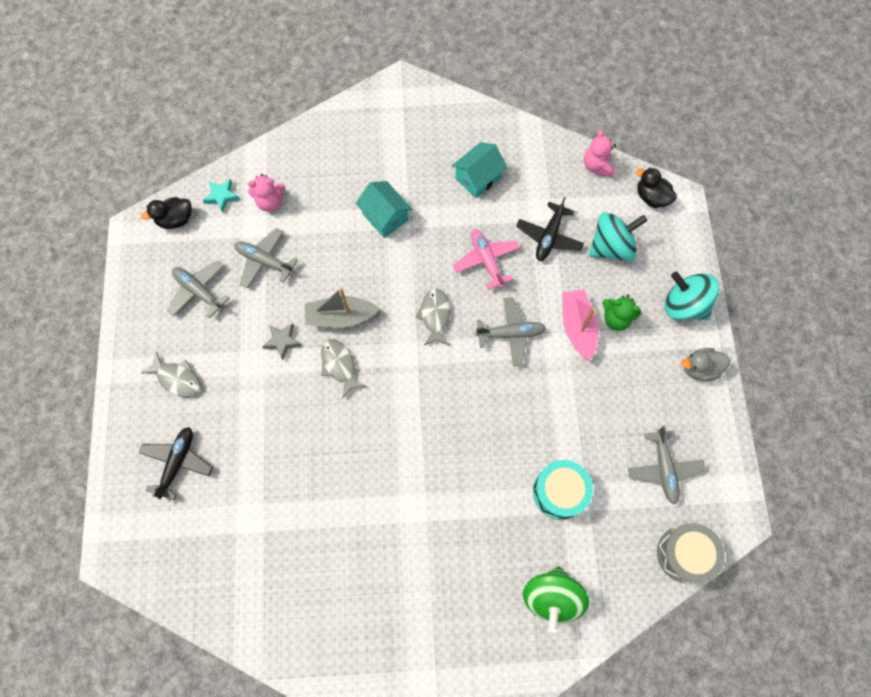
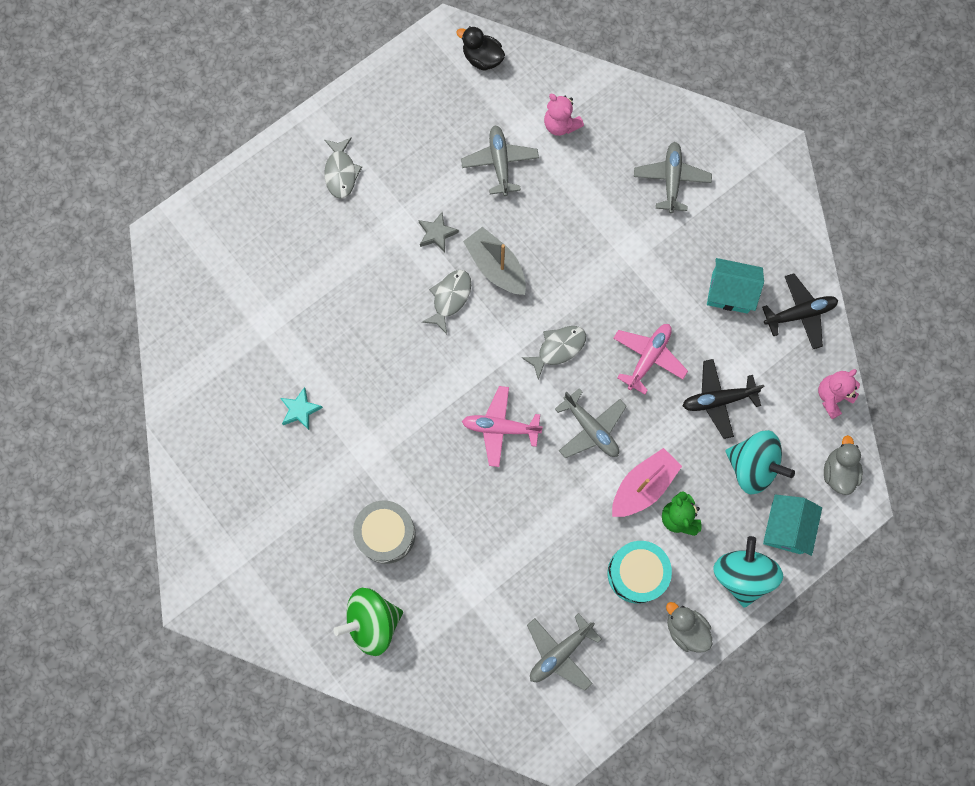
camera: 55 degrees right, 5 degrees up
black plane [139,427,213,500] -> black plane moved to [762,273,838,349]
grey plane [167,261,230,318] -> grey plane moved to [634,142,712,214]
turquoise star [202,179,240,212] -> turquoise star moved to [280,387,323,430]
turquoise house [356,181,412,238] -> turquoise house moved to [763,494,822,556]
turquoise drum [533,460,593,520] -> turquoise drum moved to [608,541,672,604]
black duck [636,168,677,208] -> grey duck [824,435,863,495]
grey drum [657,523,725,583] -> grey drum moved to [353,500,416,564]
none -> pink plane [462,386,543,467]

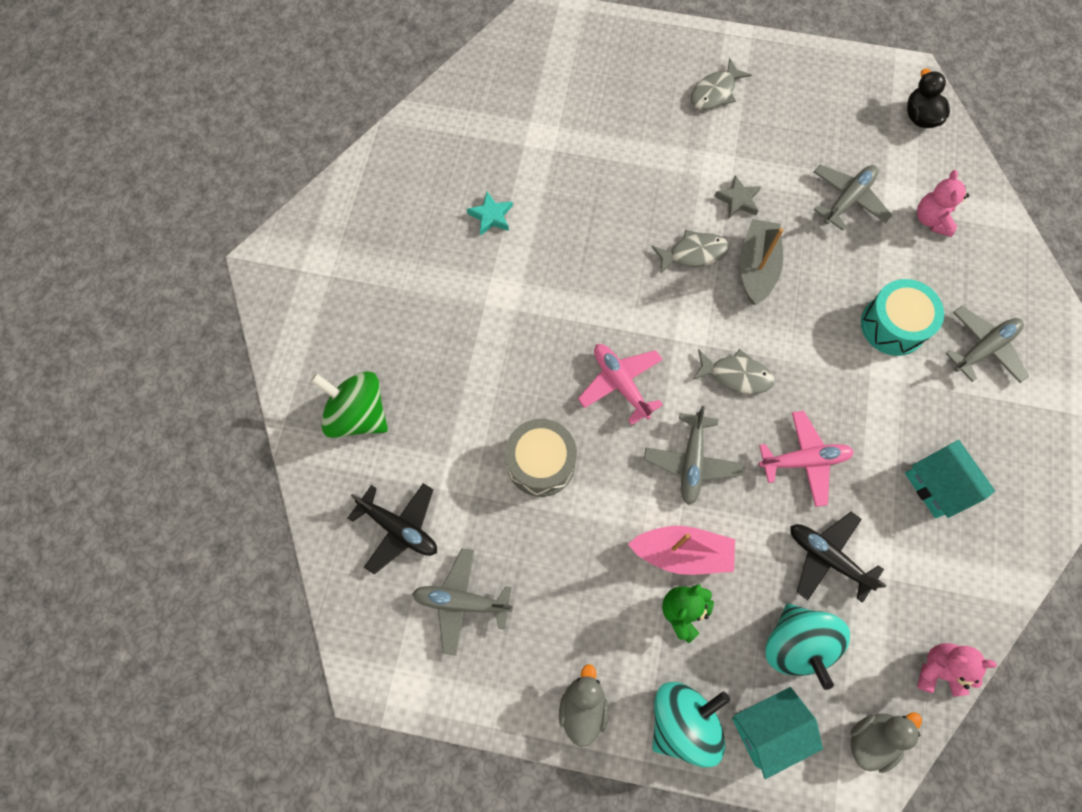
camera: 50 degrees right, 5 degrees down
grey drum [353,500,416,564] -> grey drum moved to [505,419,577,497]
turquoise drum [608,541,672,604] -> turquoise drum moved to [861,279,944,356]
black plane [762,273,838,349] -> black plane moved to [348,483,437,574]

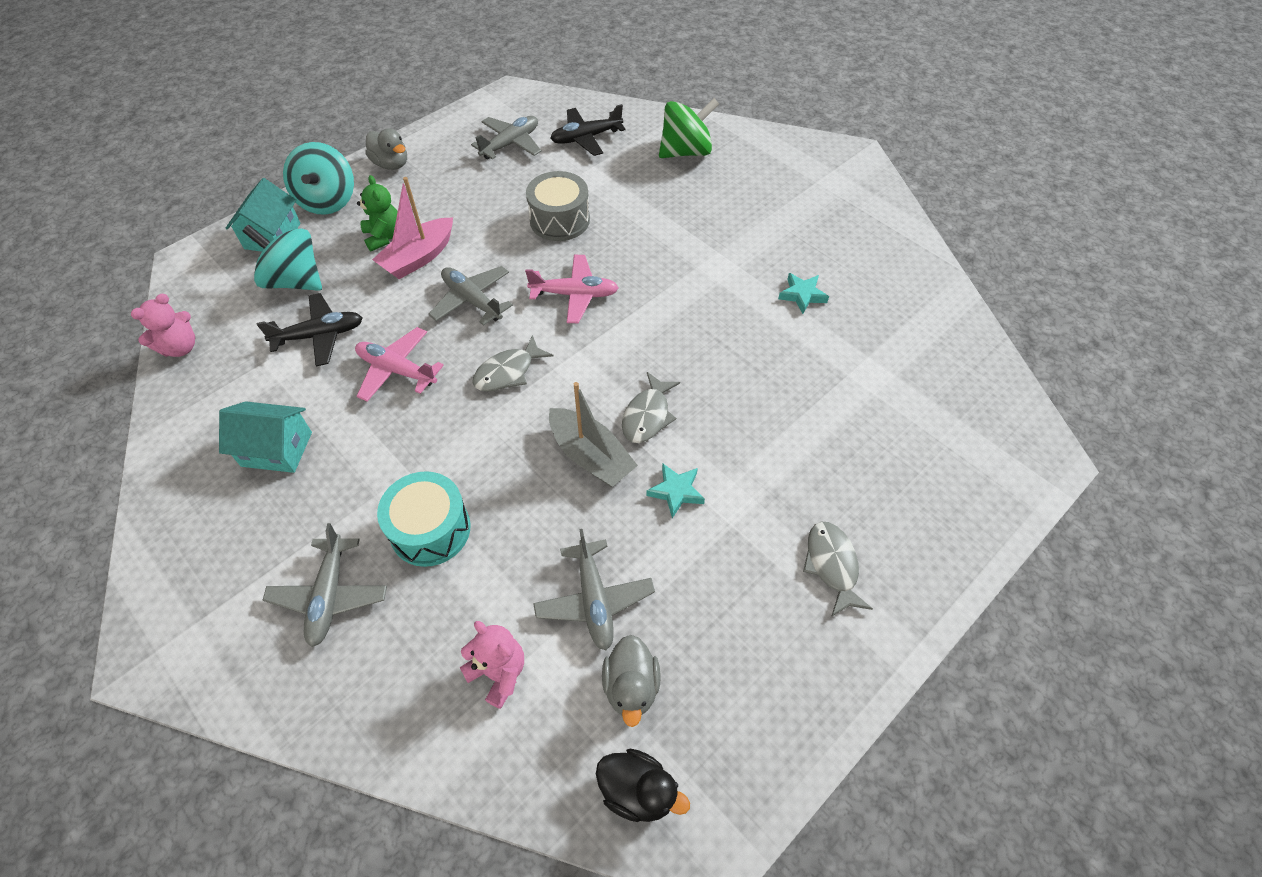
camera: 125 degrees right, 15 degrees down
grey star [714,175,761,219] -> turquoise star [646,463,705,518]
pink plane [759,411,854,507] -> pink plane turned 90 degrees clockwise [355,327,444,402]
grey duck [850,713,922,773] -> grey duck moved to [602,635,661,727]

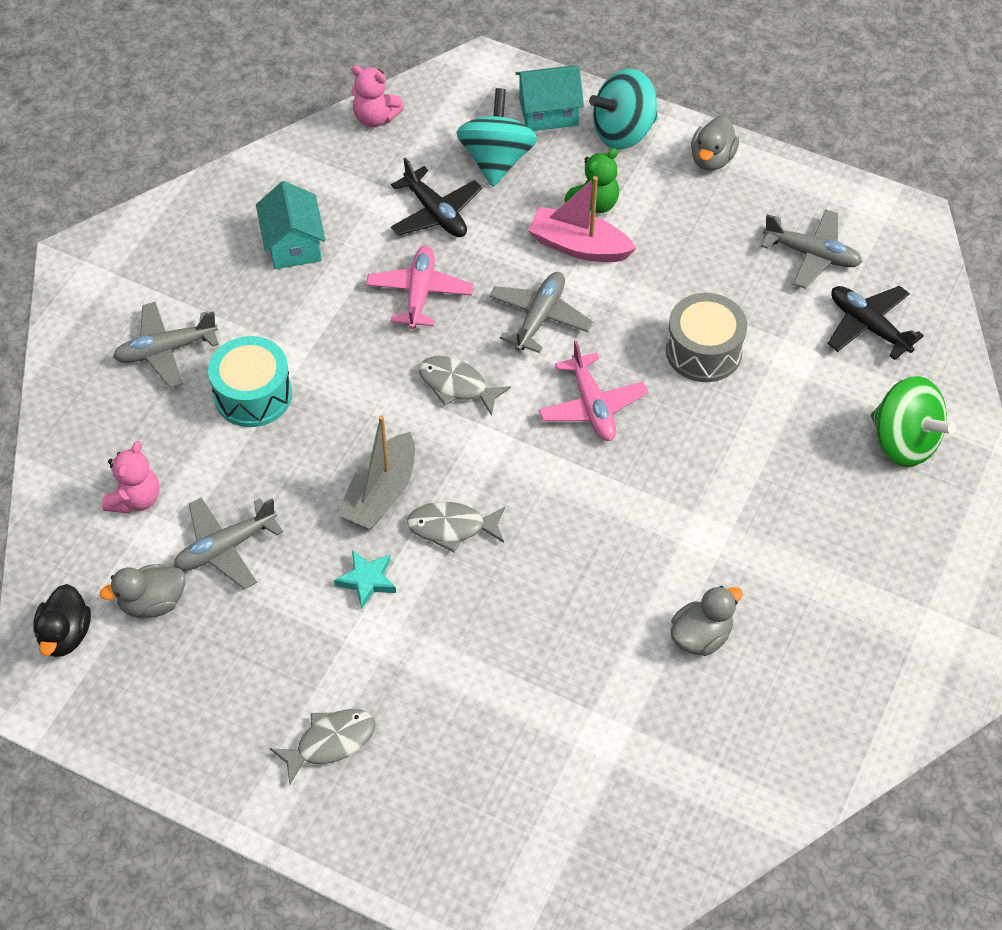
camera: 70 degrees right, 0 degrees up
turquoise star [778,273,829,314] -> grey duck [671,586,743,656]

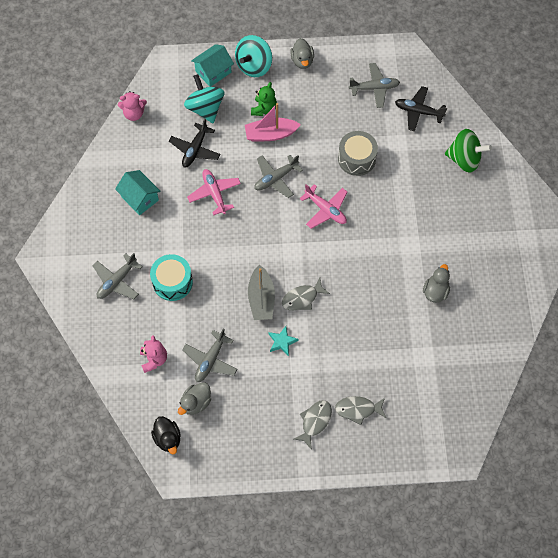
camera: 30 degrees left, 10 degrees up
black plane [391,157,482,237] -> black plane turned 90 degrees clockwise [169,119,221,167]
grey fish [419,356,511,416] -> grey fish moved to [335,396,386,425]
grey plane [489,272,593,353] -> grey plane turned 120 degrees counterclockwise [255,155,303,198]

